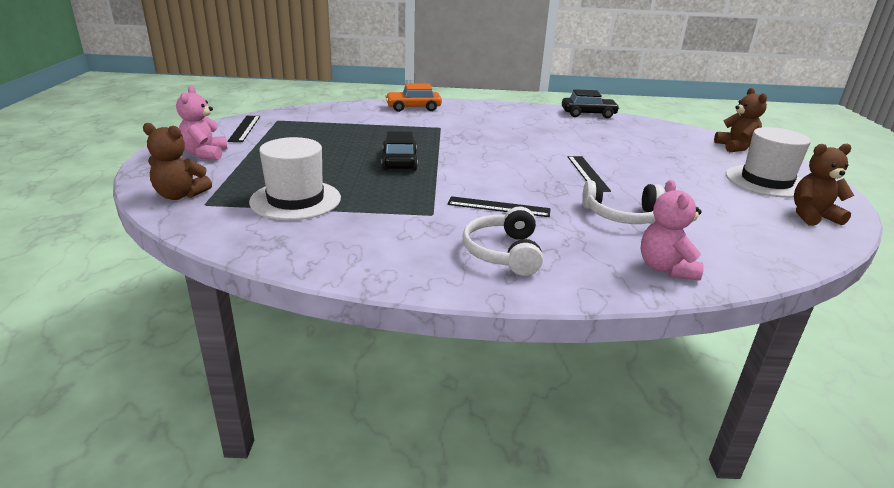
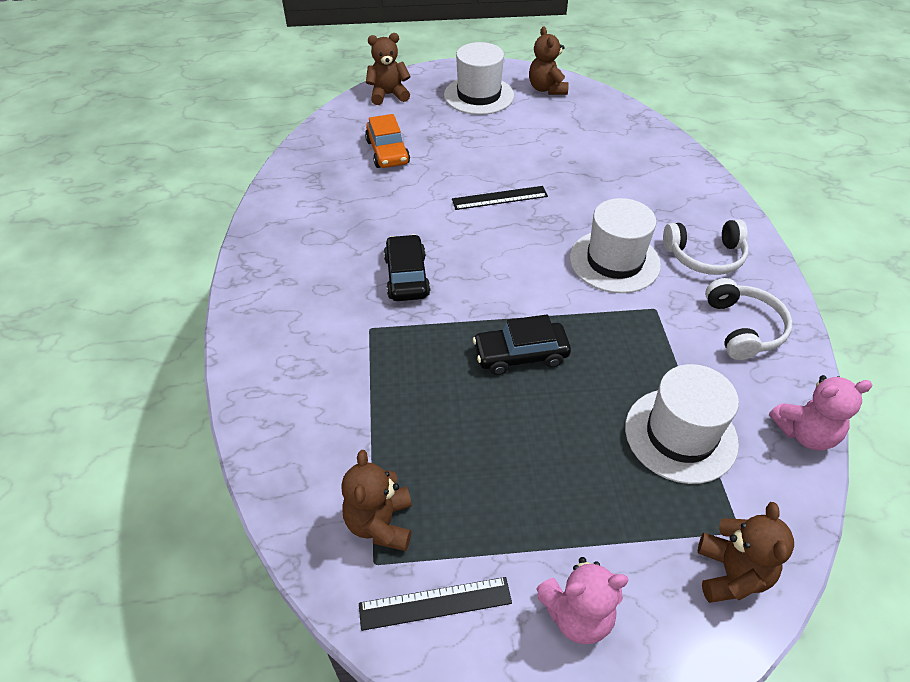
camera: 95 degrees left, 20 degrees up
orange car [385,83,442,112] -> orange car moved to [365,114,410,168]
black ruler [447,196,551,217] -> white hat [570,198,661,293]
black car [562,89,620,118] -> black car moved to [384,234,430,301]
white headphones [582,180,665,224] -> white headphones moved to [705,278,792,360]
pink teddy bear [641,180,704,280] -> pink teddy bear moved to [769,375,873,451]
none -> brown teddy bear [341,450,412,551]

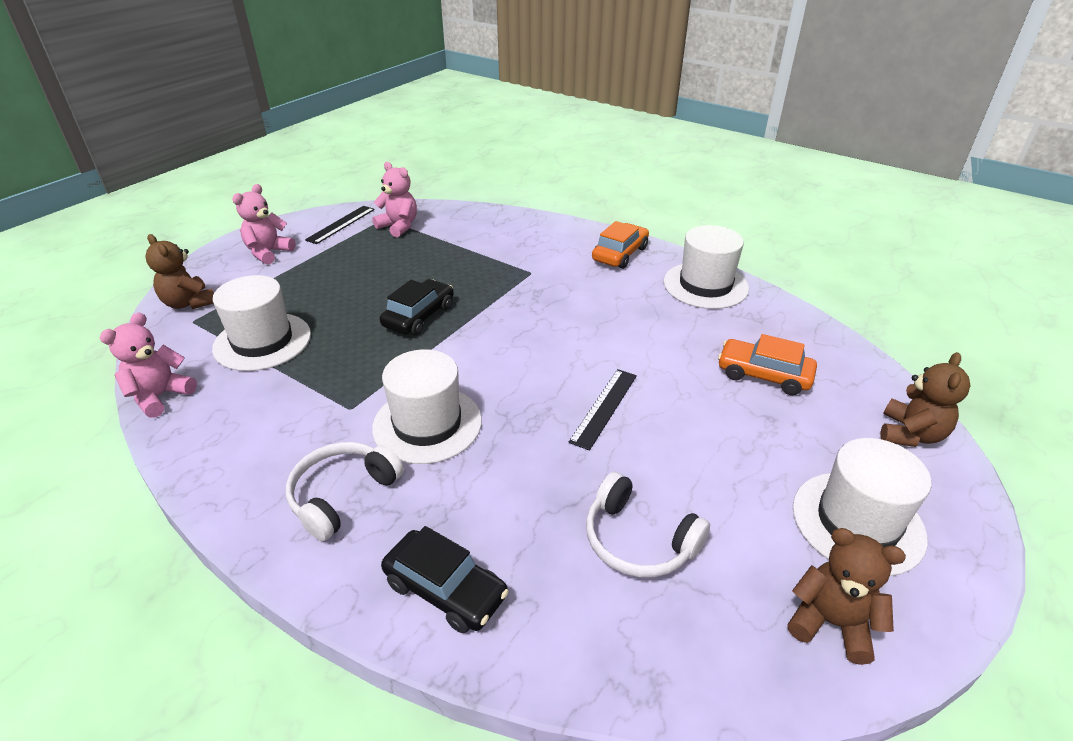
camera: 130 degrees right, 10 degrees down
brown teddy bear [341,450,412,551] -> pink teddy bear [372,162,417,237]
black car [384,234,430,301] -> black car moved to [381,526,509,633]
white headphones [705,278,792,360] -> white headphones moved to [586,472,710,577]
none -> orange car [592,221,649,269]
none -> white hat [663,225,749,309]

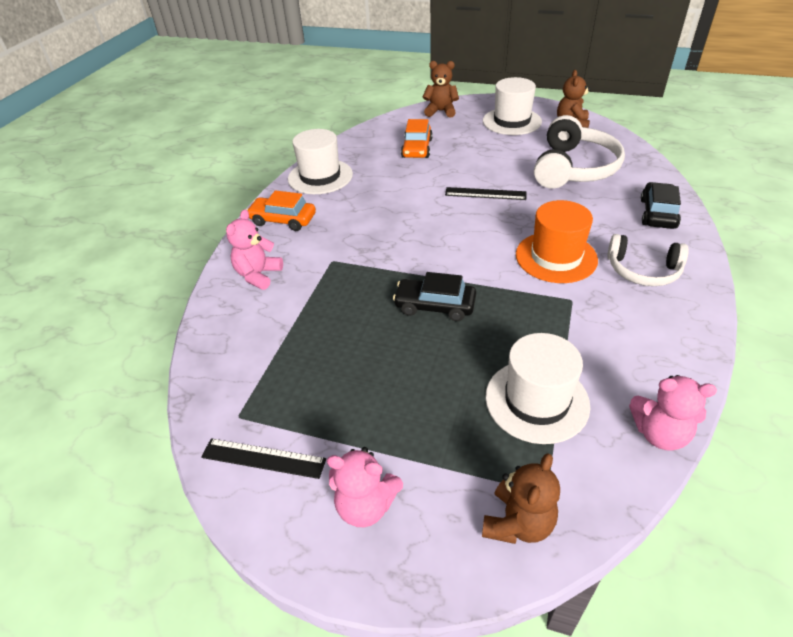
camera: 105 degrees left, 5 degrees up
pink teddy bear [372,162,417,237] -> pink teddy bear moved to [226,210,283,290]
white hat [372,349,482,464] -> orange hat [516,200,598,283]
white headphones [586,472,710,577] -> white headphones [534,115,625,189], size x1.61

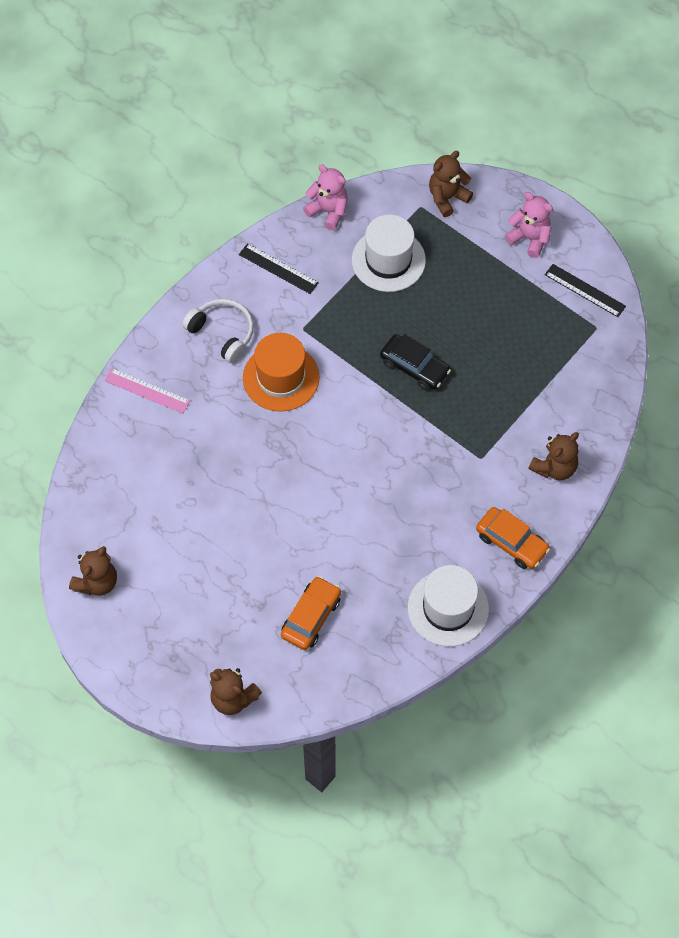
camera: 160 degrees left, 20 degrees up
pink teddy bear [226,210,283,290] -> brown teddy bear [528,432,579,480]
black ruler [445,187,527,200] -> black ruler moved to [239,243,319,294]
white hat [483,77,542,135] -> none
white headphones [534,115,625,189] -> none
black car [641,182,681,229] -> pink ruler [104,368,190,413]

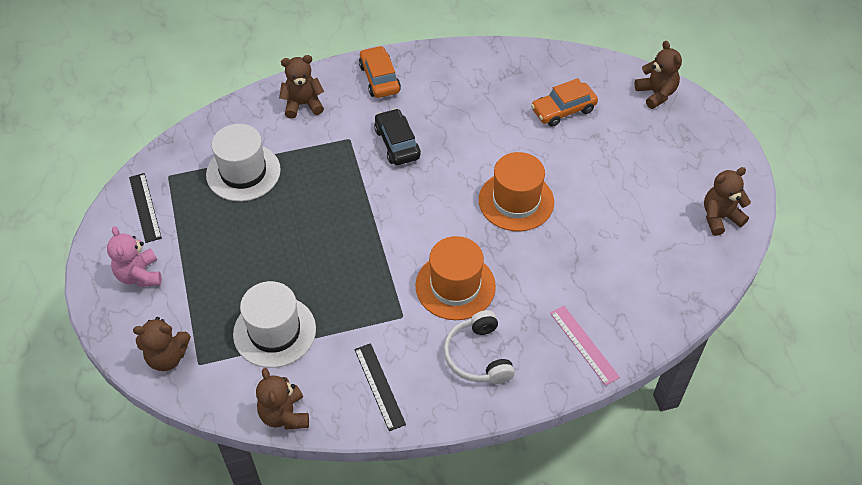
camera: 145 degrees left, 10 degrees down
pink teddy bear [303,164,348,230] -> brown teddy bear [256,368,309,430]
black car [380,334,451,391] -> black car moved to [374,108,421,165]
white hat [408,565,489,647] -> white hat moved to [206,124,281,201]
none -> orange hat [479,152,554,231]

